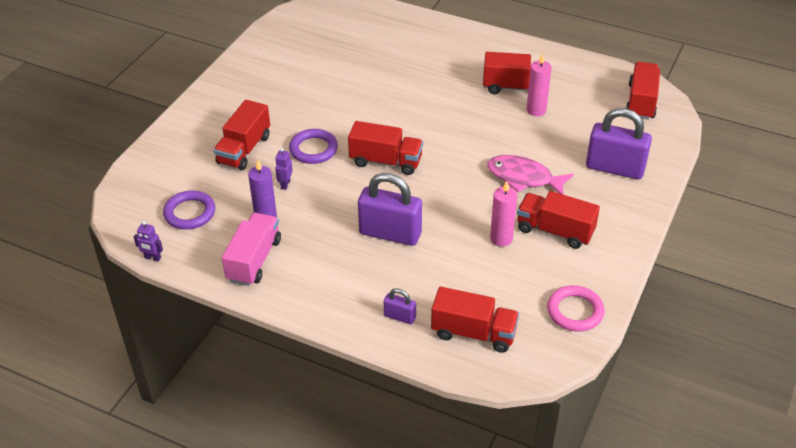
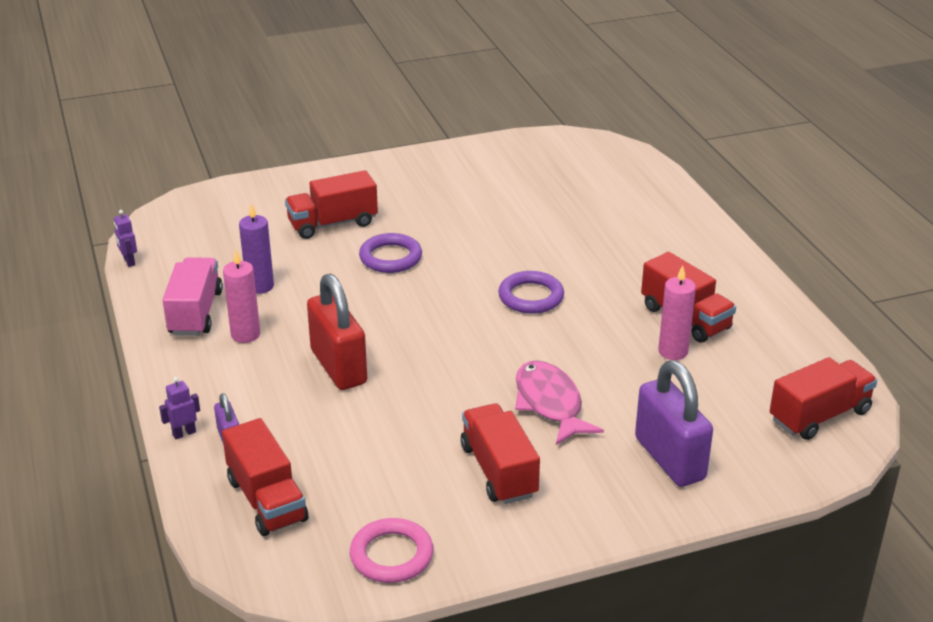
camera: 45 degrees right, 10 degrees down
purple ring [163,190,215,230] -> purple ring moved to [498,271,564,314]
pink truck [222,213,281,286] -> pink truck turned 60 degrees counterclockwise [162,257,223,336]
purple robot [275,148,293,190] -> purple robot moved to [159,377,200,439]
red truck [348,121,423,175] -> none
purple padlock [358,173,422,246] -> red padlock [307,274,367,390]
pink candle [490,181,517,247] -> pink candle moved to [223,249,260,343]

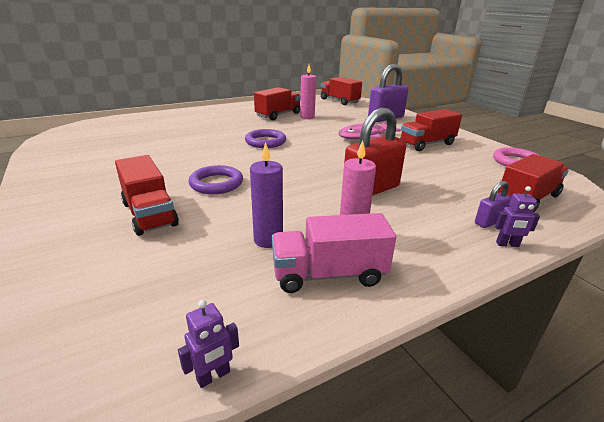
camera: 100 degrees left, 5 degrees down
purple robot [159,377,200,439] -> purple robot turned 45 degrees counterclockwise [495,186,540,247]

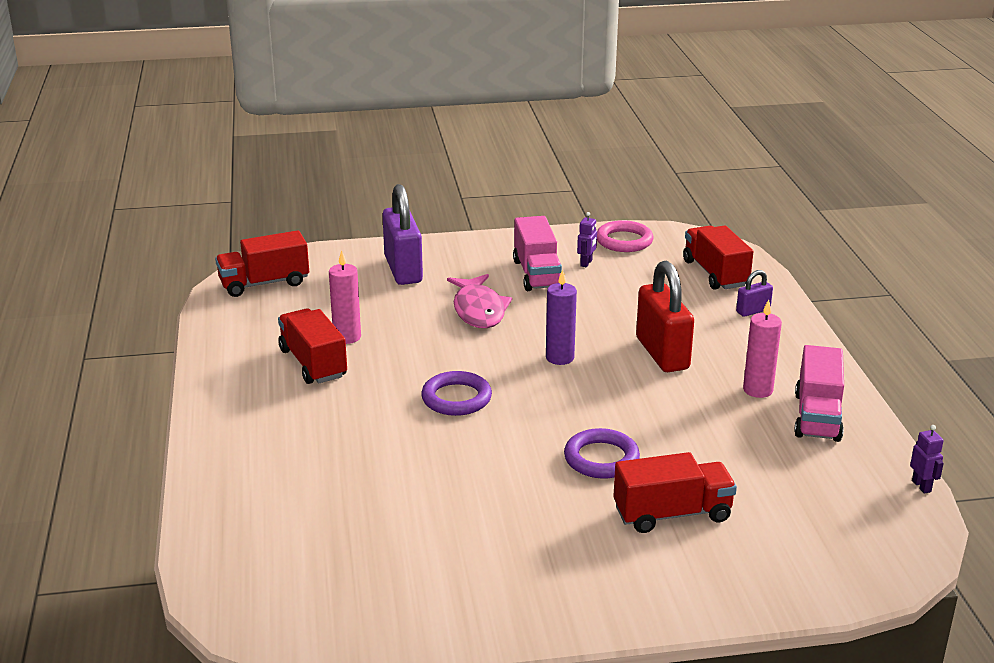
camera: 70 degrees left, 0 degrees up
purple candle [250,142,283,248] -> purple candle moved to [546,269,577,365]
red truck [400,109,462,151] -> pink truck [513,216,562,291]
purple padlock [475,181,512,228] -> purple padlock turned 75 degrees clockwise [736,270,773,317]
purple robot [495,186,540,247] -> purple robot moved to [577,212,597,267]

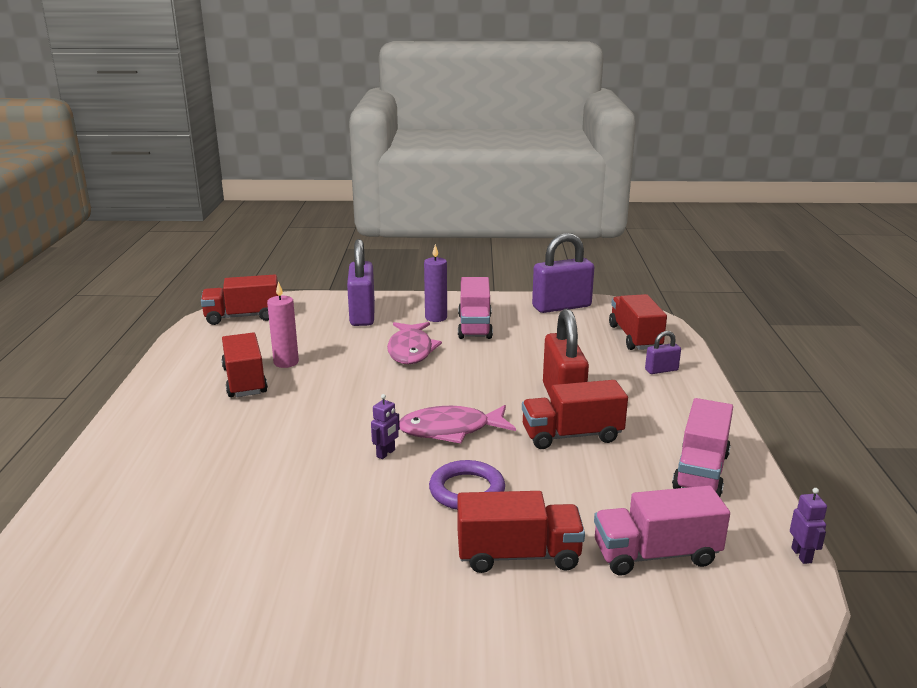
camera: 10 degrees right, 5 degrees down
purple ring [421,371,492,416] -> none
purple candle [546,269,577,365] -> purple candle moved to [424,244,447,322]
purple robot [577,212,597,267] -> purple robot moved to [371,394,400,459]
pink ring [597,220,654,252] -> purple padlock [532,233,594,313]
pink candle [743,299,782,398] -> none
none -> pink fish [399,405,516,443]
none -> red truck [522,380,628,449]
none -> pink truck [594,486,730,576]

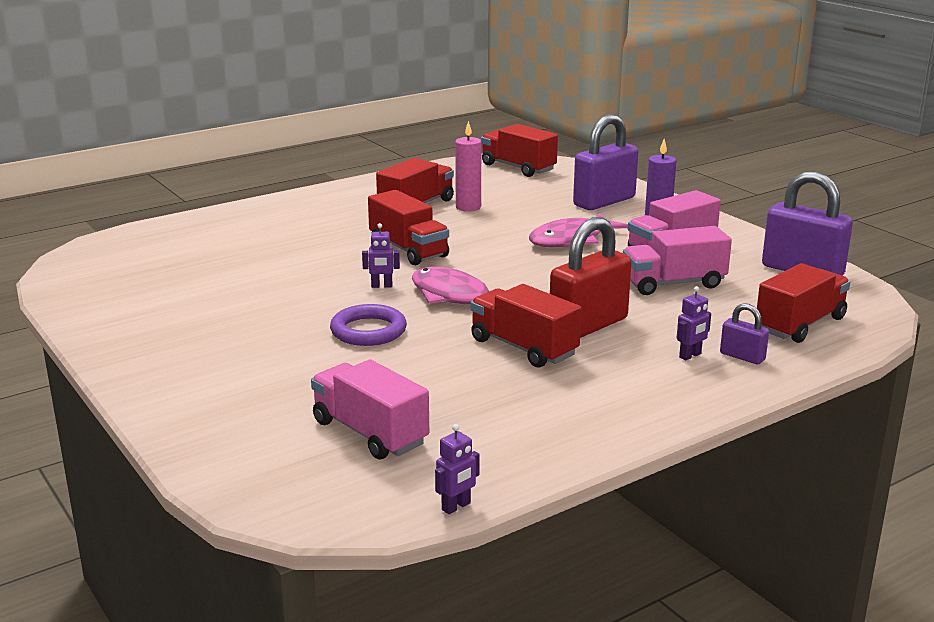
camera: 55 degrees right, 0 degrees up
red truck [458,491,585,573] -> red truck moved to [368,190,449,265]
pink truck [672,398,733,497] -> pink truck moved to [623,226,732,295]
none -> purple robot [677,286,711,360]

